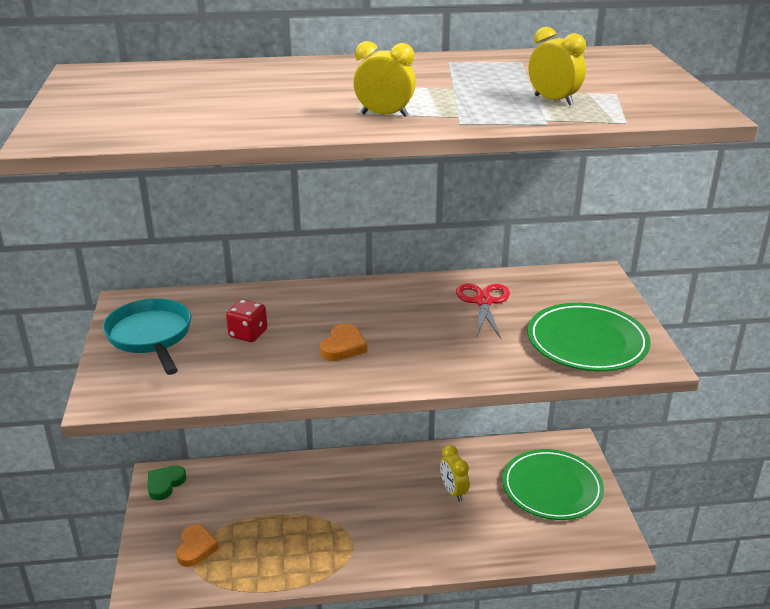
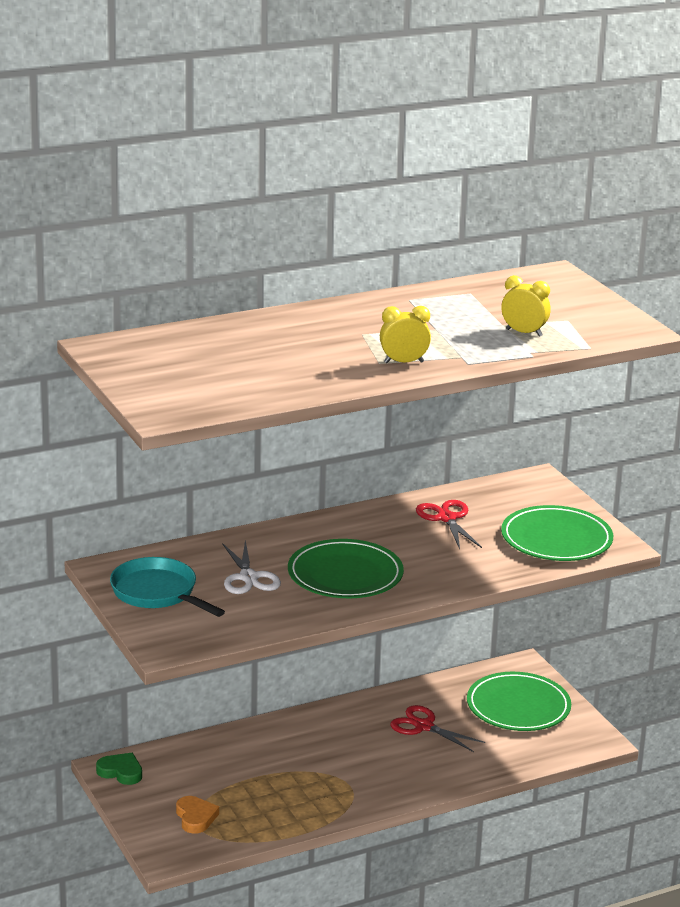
camera: 20 degrees left, 5 degrees down
green heart [148,465,186,500] -> green heart turned 105 degrees clockwise [96,753,142,785]
red dice [226,299,267,342] -> white scissors [222,540,281,594]
orange heart [320,324,367,361] -> green plate [288,539,404,598]
yellow clock [440,445,469,502] -> red scissors [390,705,485,752]

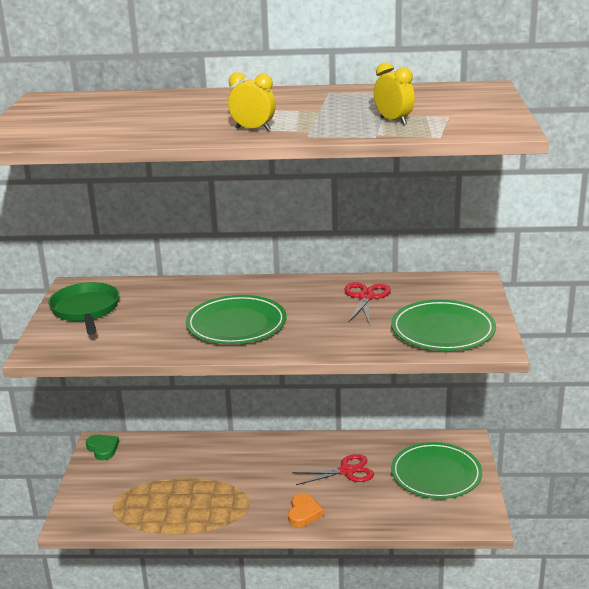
camera: 30 degrees right, 0 degrees up
turquoise pan [110,557,225,617] -> green pan [48,282,119,335]
orange heart [176,796,219,834] -> orange heart moved to [288,494,324,527]
white scissors [222,540,281,594] -> none
red scissors [390,705,485,752] -> red scissors turned 105 degrees clockwise [292,454,374,485]

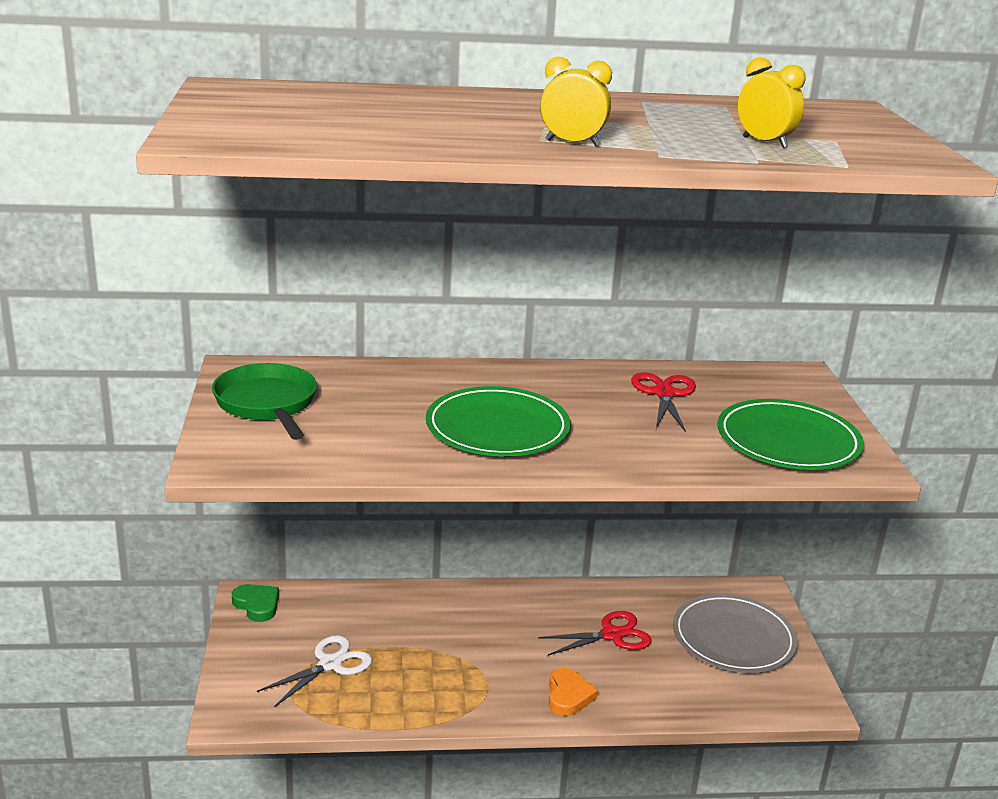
camera: 10 degrees left, 0 degrees up
green plate [391,442,482,499] -> grey plate [673,594,798,673]
none -> white scissors [257,635,372,707]

